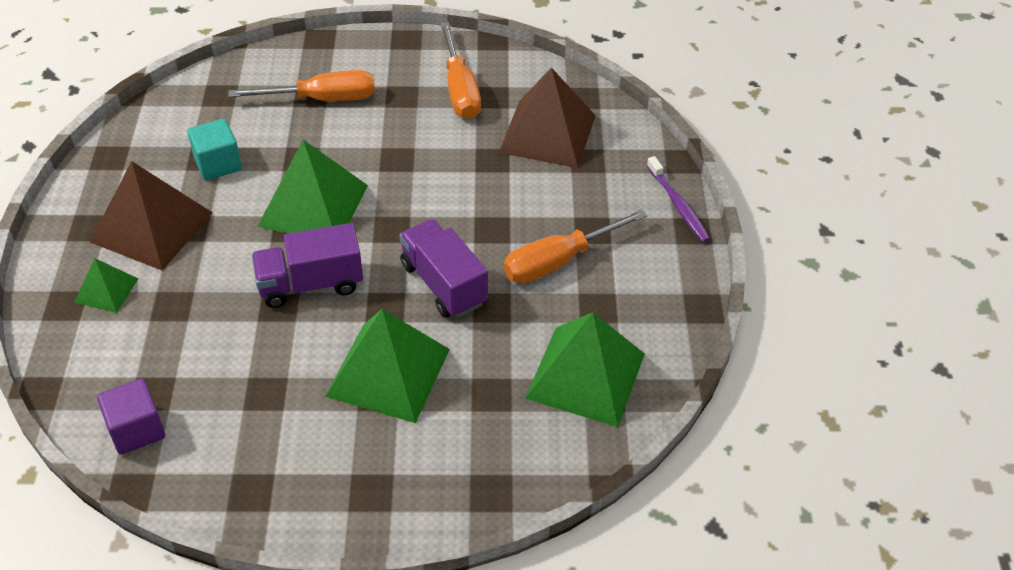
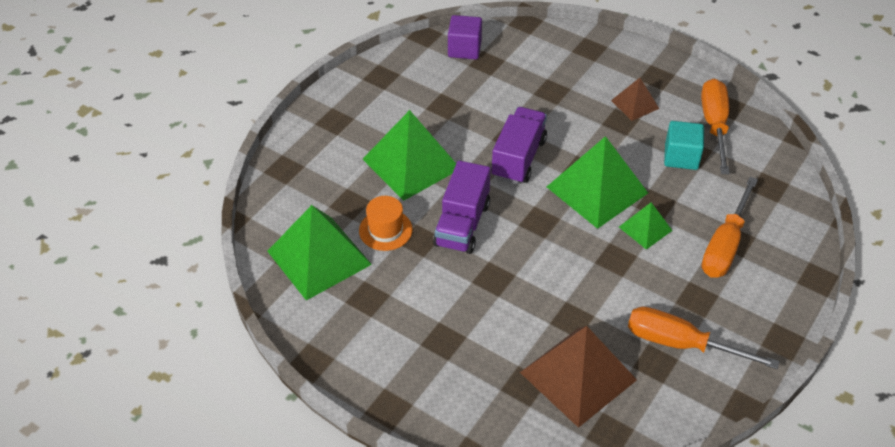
camera: 125 degrees right, 0 degrees up
green pyramid [74,258,138,313] -> green pyramid moved to [619,202,673,250]
brown pyramid [90,161,213,271] -> brown pyramid [611,78,659,121], size x0.51
purple truck [399,219,488,318] -> purple truck turned 105 degrees clockwise [433,160,491,254]
orange screwdriver [504,209,648,283] -> orange screwdriver moved to [701,78,730,174]
purple toothbrush [647,156,710,243] -> none
none -> orange hat [359,196,413,251]

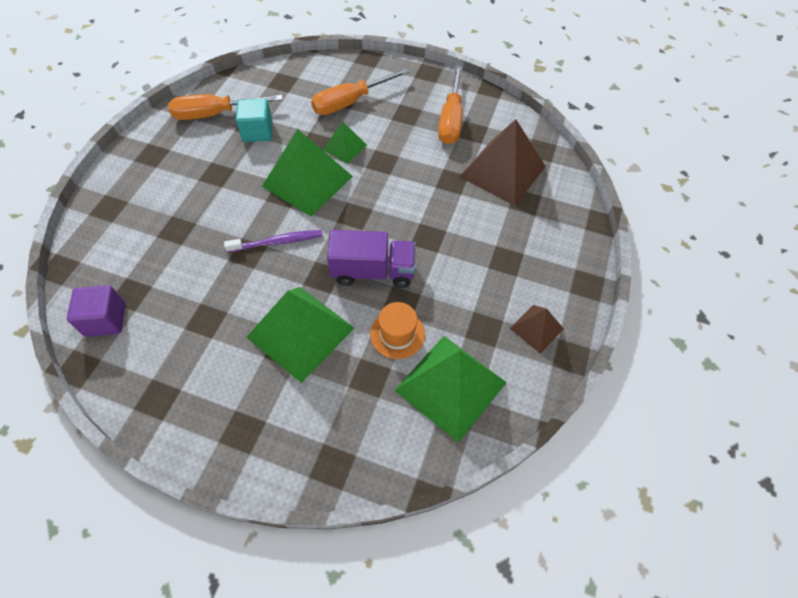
camera: 105 degrees left, 10 degrees up
purple truck [491,107,547,184] -> purple toothbrush [224,230,322,253]
brown pyramid [611,78,659,121] -> brown pyramid moved to [509,305,564,353]
orange screwdriver [702,177,758,278] -> orange screwdriver turned 135 degrees clockwise [311,68,409,115]

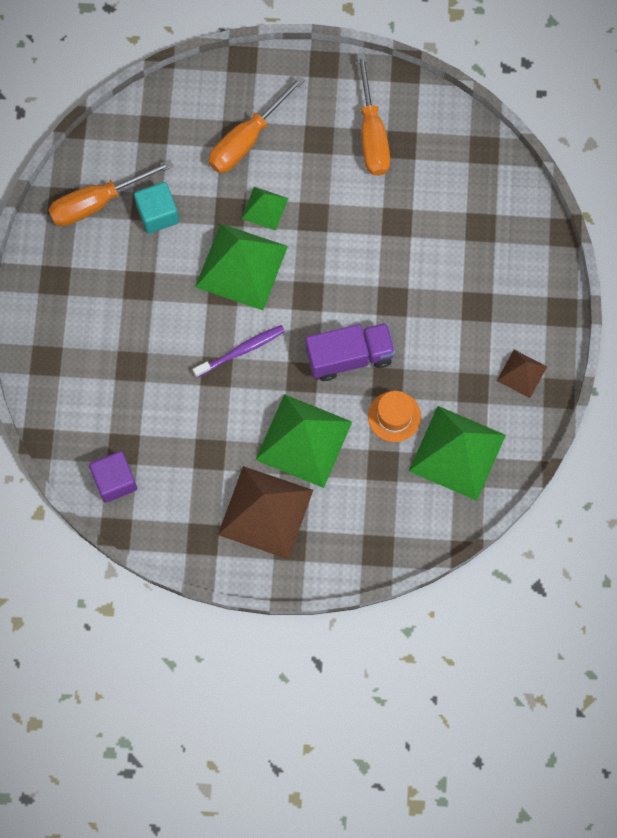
camera: 15 degrees left, 15 degrees up
brown pyramid [460,119,546,206] -> brown pyramid moved to [218,466,313,559]

